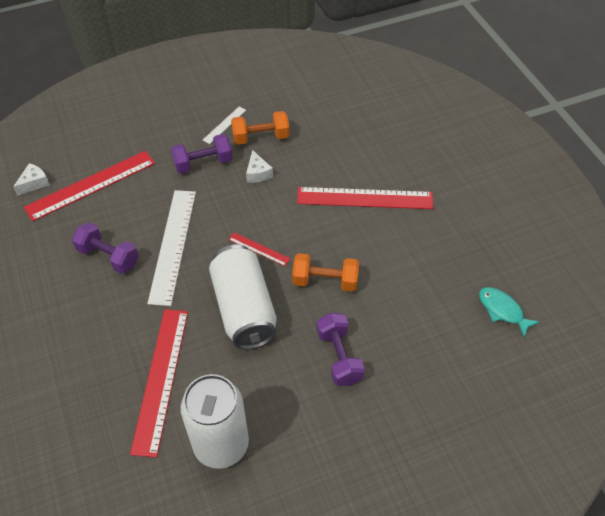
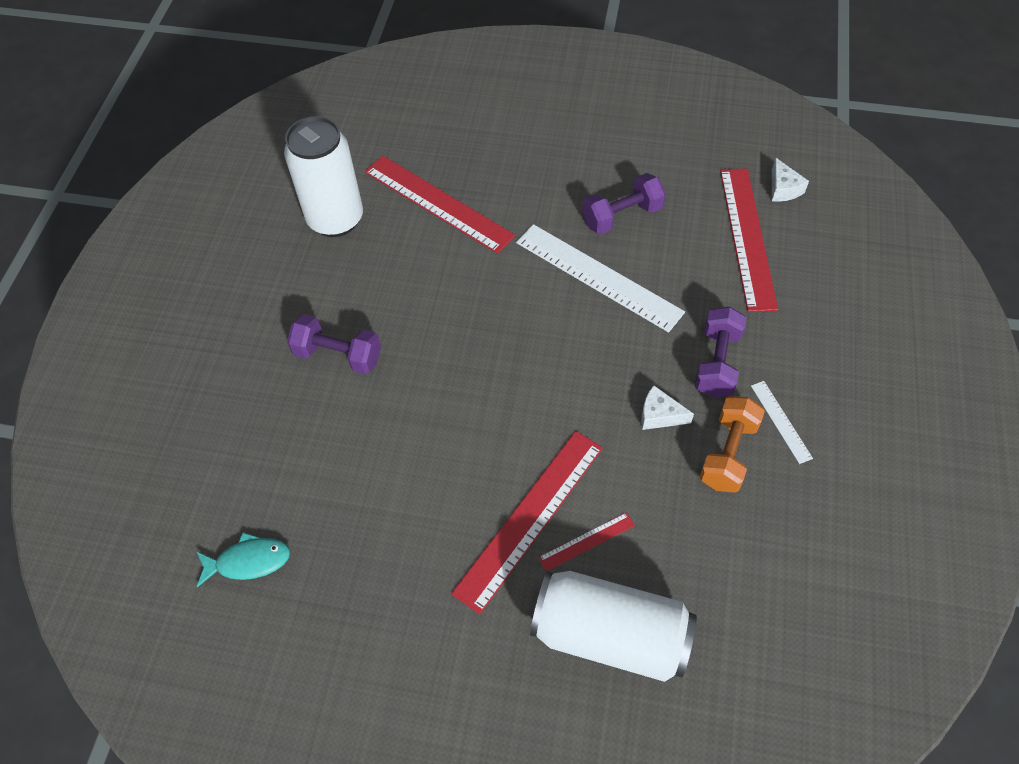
camera: 125 degrees right, 5 degrees up
white can [209,244,277,350] -> white can moved to [530,571,697,682]
red ruler [228,232,290,266] -> red ruler moved to [538,512,635,571]
orange dumbbell [292,253,359,292] -> none

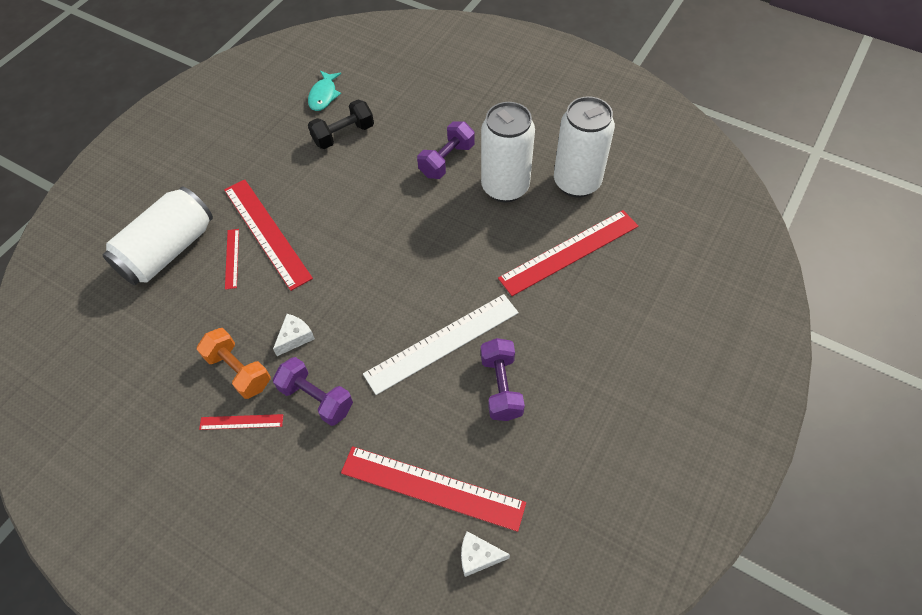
camera: 110 degrees right, 0 degrees up
white ruler [751,381,813,464] -> red ruler [199,414,283,430]
none -> black dumbbell [308,100,374,149]
none -> white can [481,102,535,202]

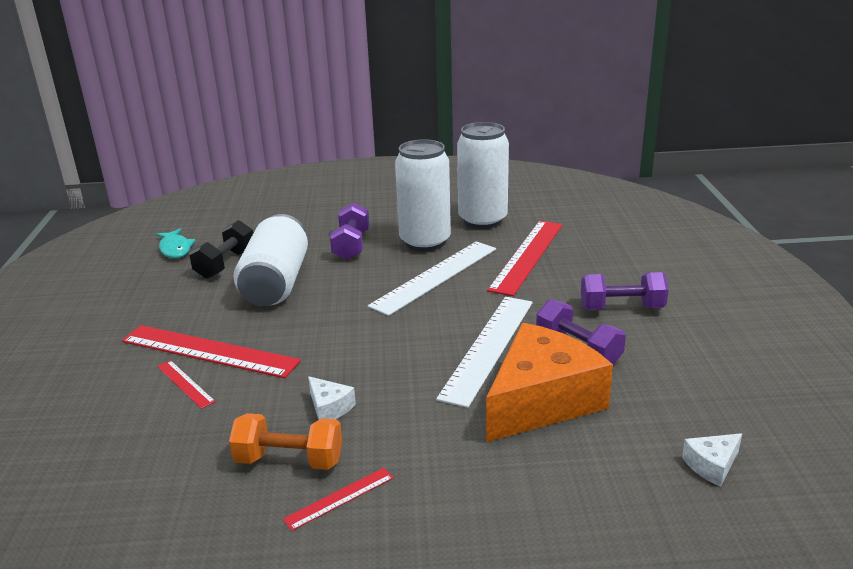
camera: 35 degrees left, 30 degrees down
white can [102,186,213,285] -> white can moved to [233,214,308,306]
white cheese [273,314,315,356] -> white cheese turned 135 degrees clockwise [308,376,356,420]
purple dumbbell [273,357,353,426] -> purple dumbbell moved to [581,272,669,310]
red ruler [341,446,526,532] -> none
none -> white ruler [368,241,496,316]
none -> orange cheese [486,323,613,442]

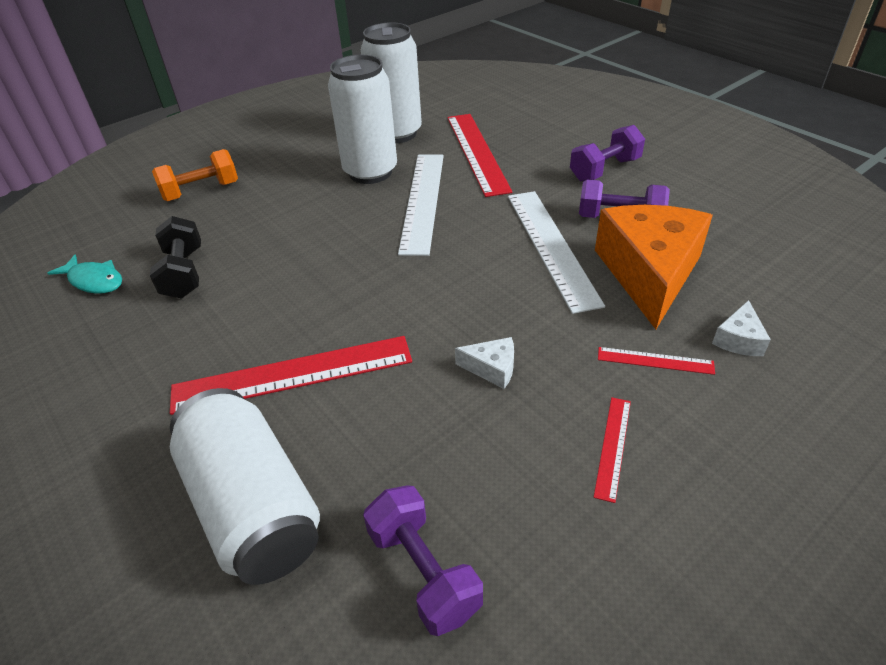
camera: 35 degrees left, 15 degrees up
red ruler [157,360,216,409] -> red ruler moved to [598,347,715,375]
orange dumbbell [229,413,342,470] -> orange dumbbell moved to [152,149,238,201]
white can [233,214,308,306] -> white can moved to [170,388,320,585]
purple dumbbell [330,203,369,260] -> purple dumbbell moved to [363,485,483,636]
white cheese [682,433,742,487] -> white cheese moved to [712,300,771,356]

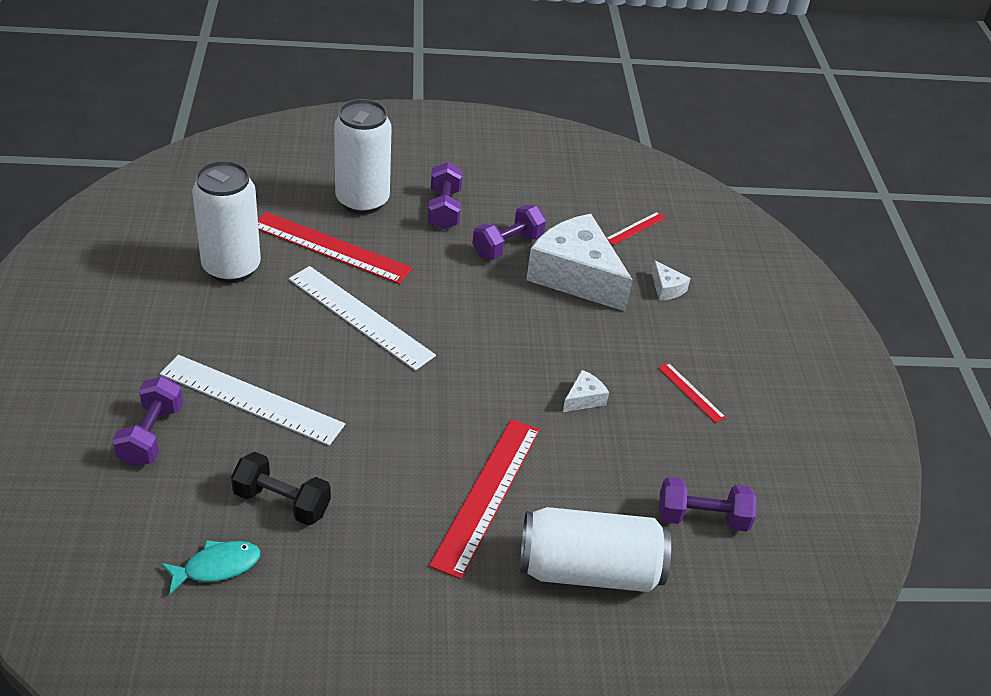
camera: 60 degrees left, 0 degrees up
orange dumbbell [152,149,238,201] -> purple dumbbell [113,376,183,467]
white can [328,55,397,184] -> white can moved to [334,99,392,215]
white ruler [508,191,605,314] -> white ruler moved to [160,355,345,446]
orange cheese [595,205,713,329] -> white cheese [526,214,633,312]
red ruler [598,347,715,375] -> red ruler moved to [607,212,666,245]

